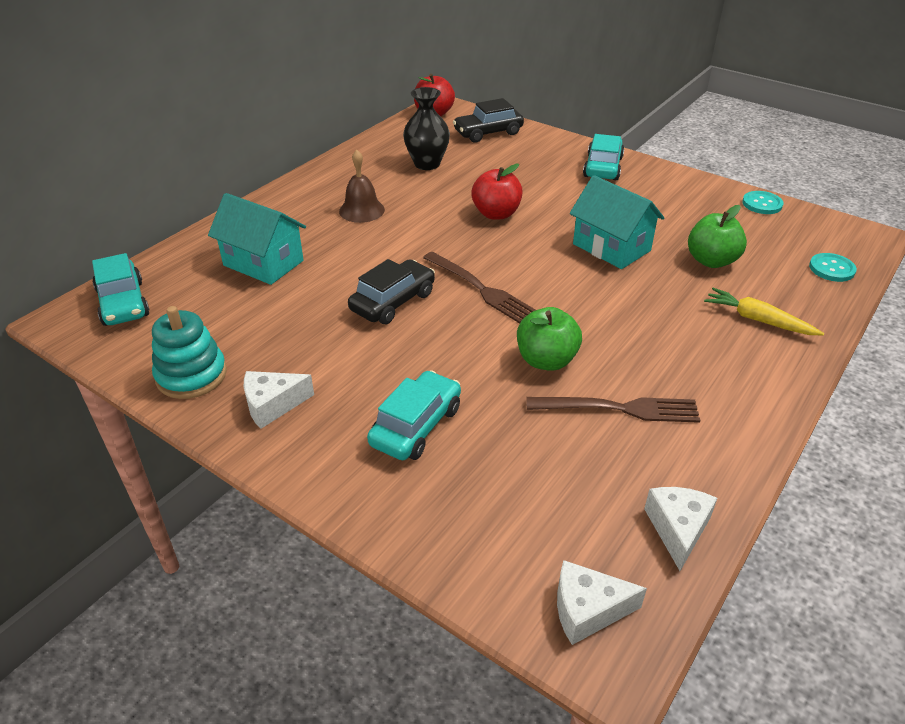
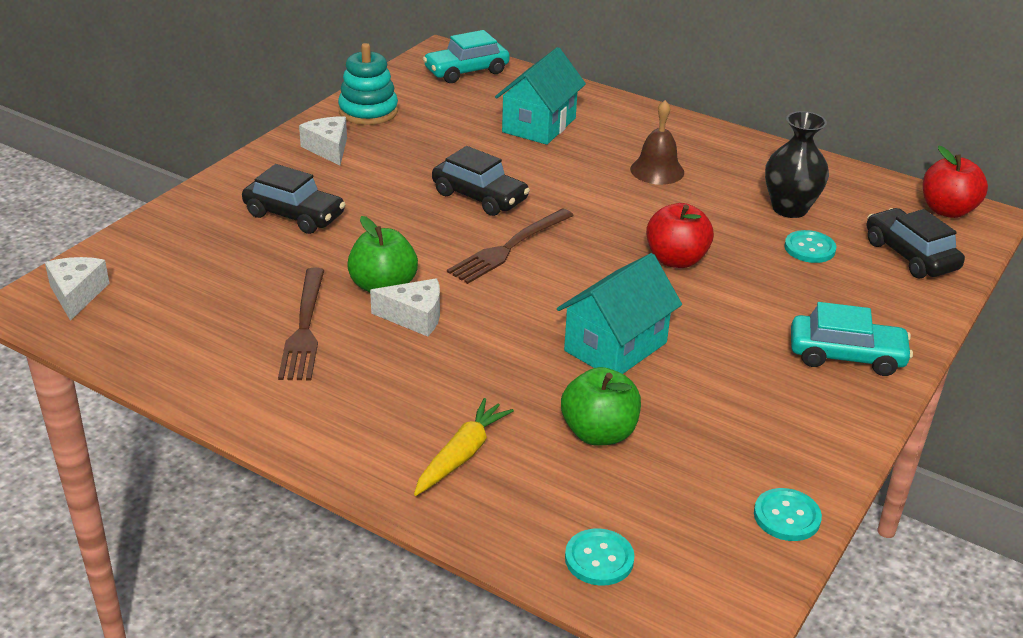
camera: 85 degrees right, 5 degrees down
turquoise car [367,370,461,460] -> black car [242,164,346,234]
white cheese [644,487,717,571] -> white cheese moved to [370,278,440,337]
none -> turquoise button [784,230,836,263]

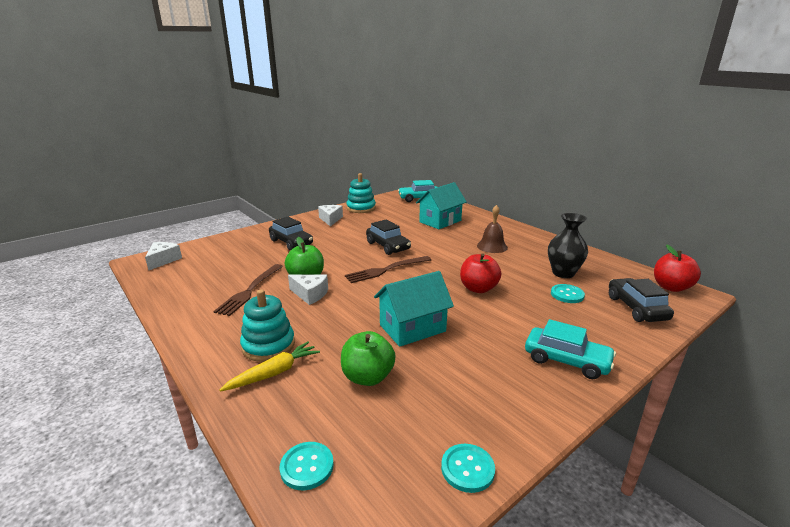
camera: 20 degrees right, 10 degrees down
none -> turquoise stacking toy [240,289,295,362]

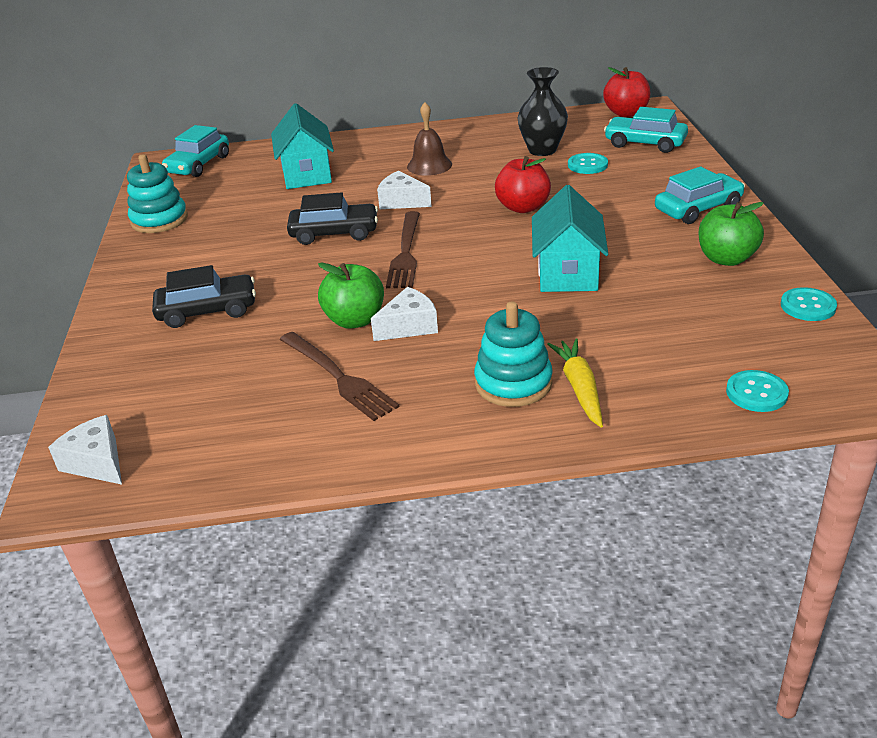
camera: 55 degrees left, 10 degrees up
white cheese [318,205,343,226] -> white cheese moved to [377,171,432,209]
green apple [341,331,396,386] -> green apple moved to [698,202,764,266]
black car [609,278,674,322] -> turquoise car [604,107,688,153]

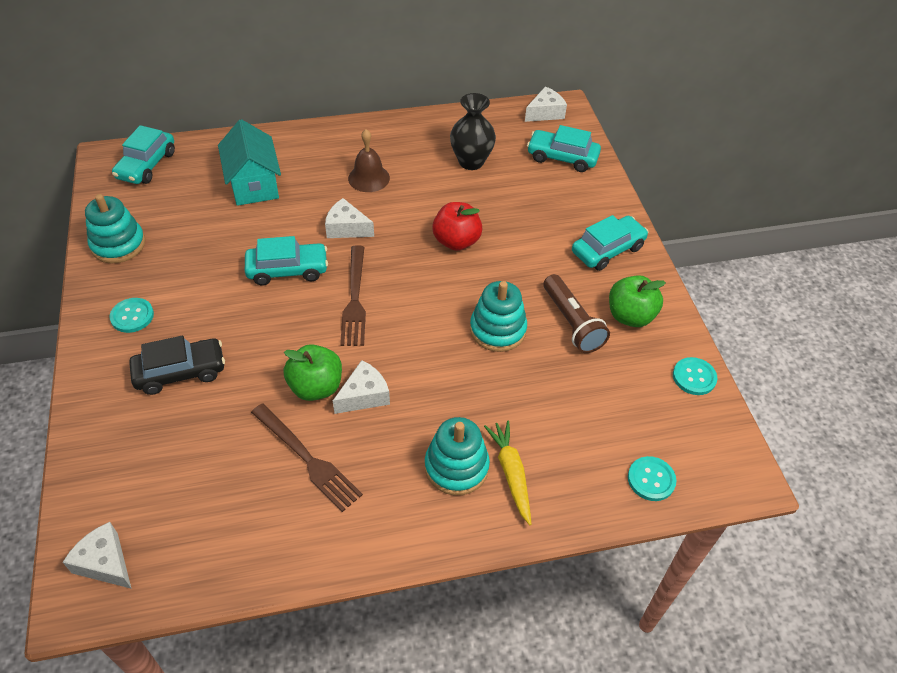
camera: 10 degrees left, 15 degrees up
black car [287,192,378,245] -> turquoise car [245,236,328,285]
turquoise house [532,185,608,292] -> turquoise stacking toy [470,281,527,352]
turquoise button [568,153,608,174] -> turquoise button moved to [110,298,154,333]
red apple [603,67,650,117] -> white cheese [525,86,567,122]
none -> brown flashlight [543,274,610,353]

